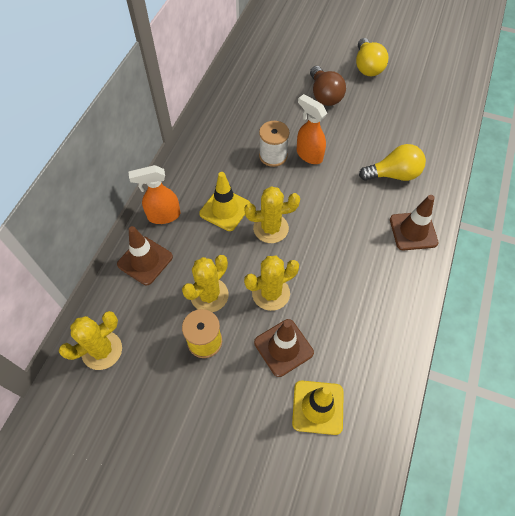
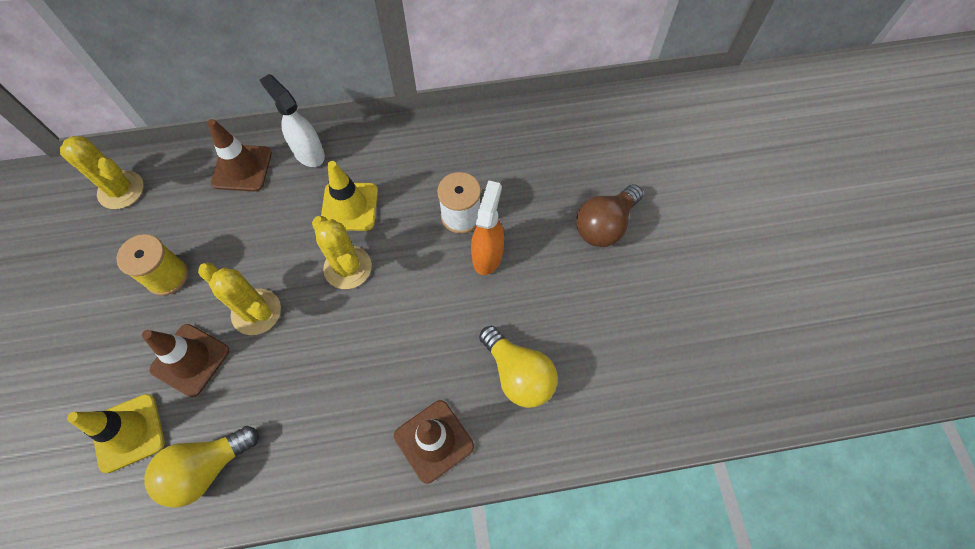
camera: 60 degrees right, 5 degrees up
orange spray bottle [129,165,180,224] -> white spray bottle [260,74,325,167]
yellow cactus [182,255,229,312] -> none
yellow light bulb [356,38,389,76] -> yellow light bulb moved to [144,426,259,508]

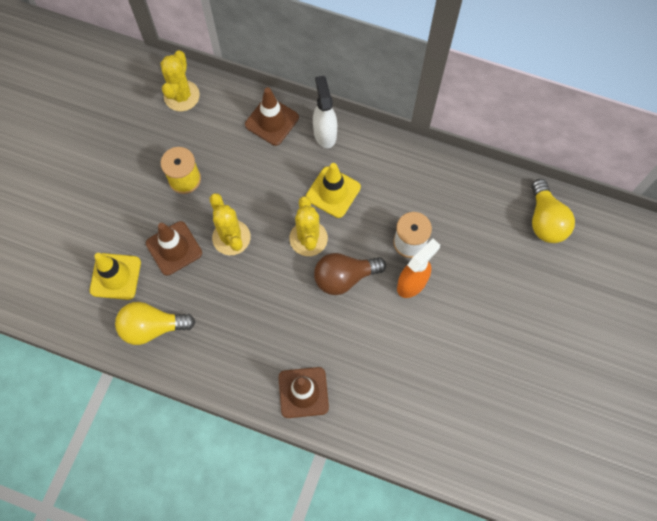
camera: 30 degrees right, 5 degrees up
yellow cactus [60,136,143,209] -> yellow cactus turned 45 degrees clockwise [160,50,200,111]
yellow light bulb [479,326,558,408] -> yellow light bulb moved to [532,179,575,243]
brown light bulb [576,184,643,247] -> brown light bulb moved to [314,253,386,295]

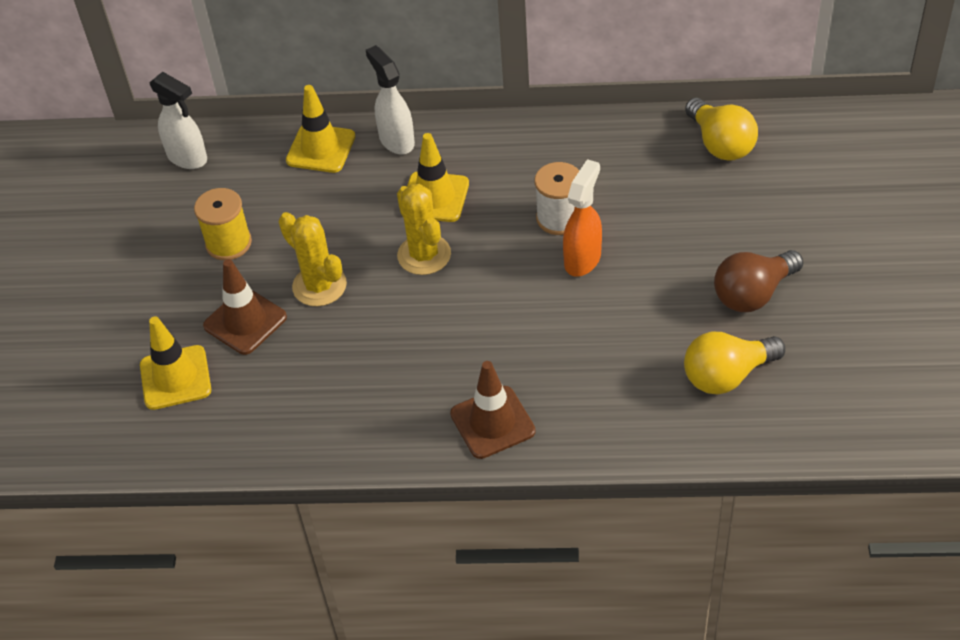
camera: 15 degrees left, 20 degrees down
yellow light bulb [115,302,195,345] -> yellow light bulb moved to [684,332,785,394]
yellow cactus [160,50,200,111] -> white spray bottle [150,72,207,169]
brown traffic cone [245,87,299,146] -> yellow traffic cone [286,85,355,173]
brown light bulb [314,253,386,295] -> brown light bulb moved to [714,250,803,312]

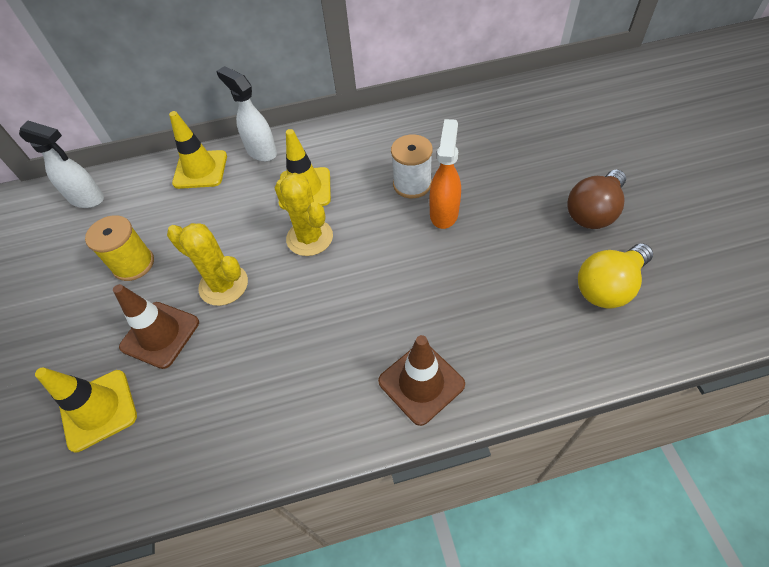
camera: 15 degrees left, 5 degrees up
yellow light bulb [685,98,758,161] -> none

